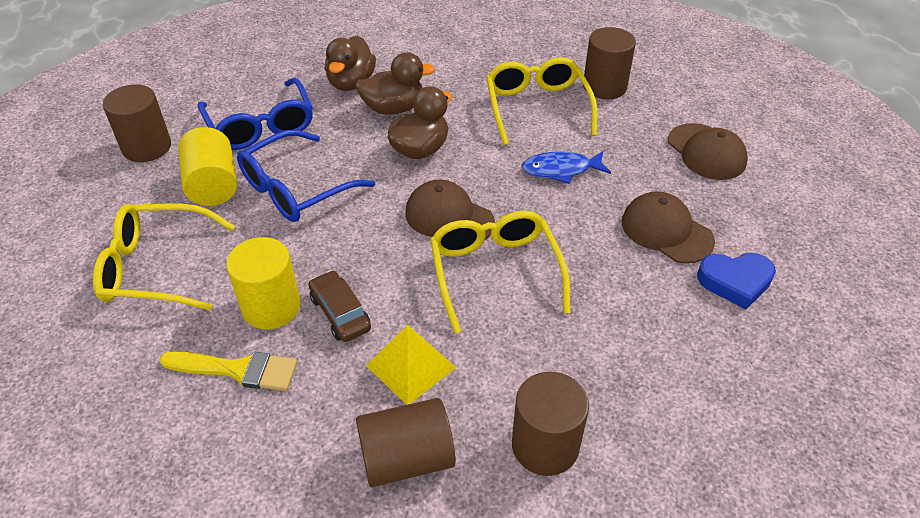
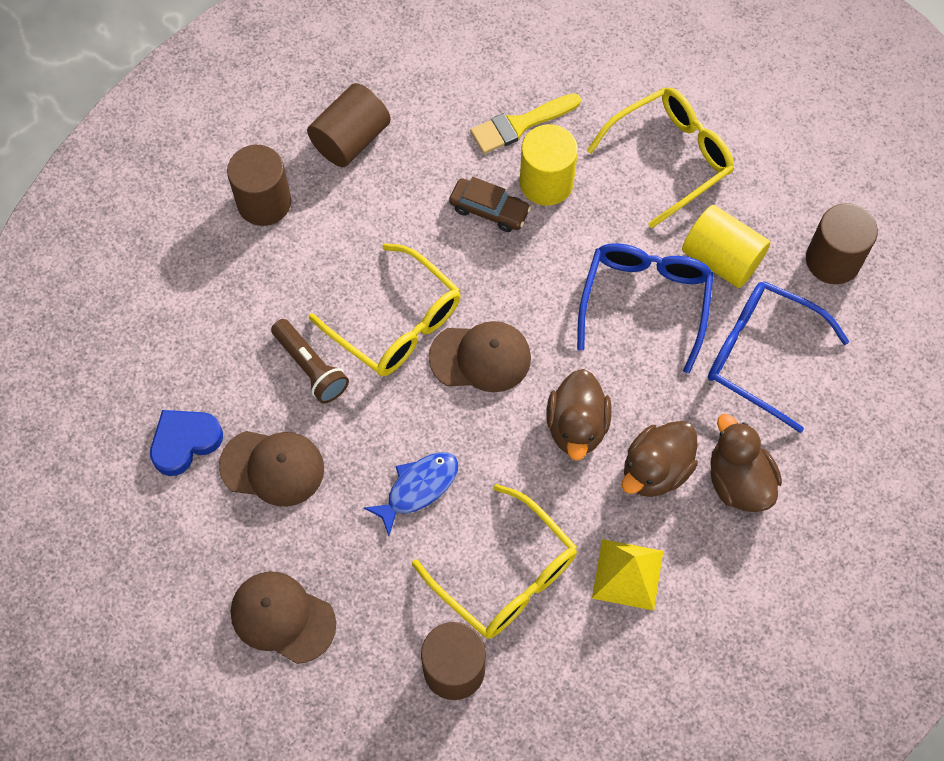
camera: 145 degrees right, 20 degrees up
yellow pyramid [366,325,456,405] -> yellow pyramid moved to [592,539,663,611]
none -> brown flashlight [271,319,349,403]

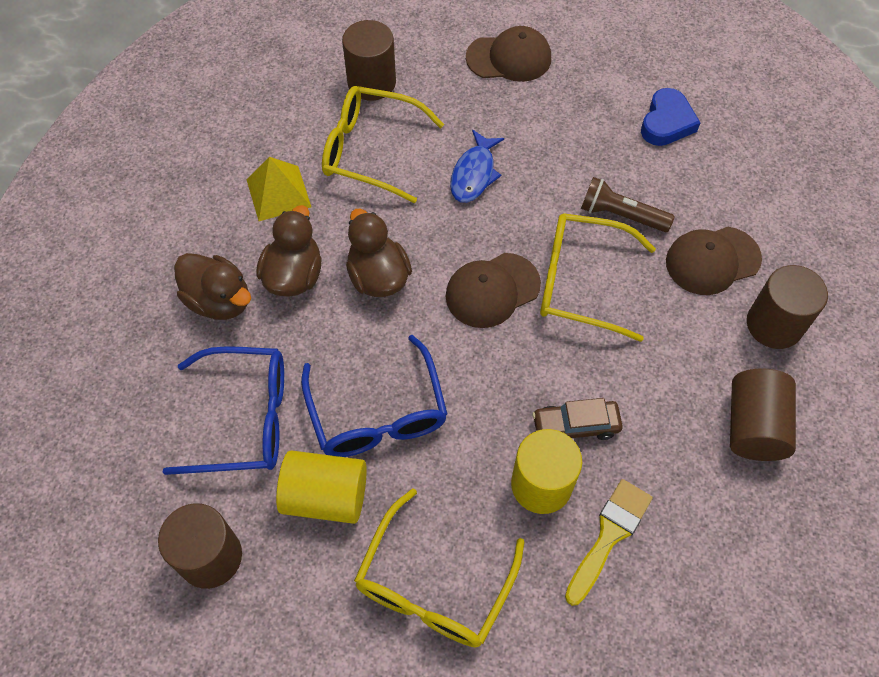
camera: 150 degrees right, 5 degrees down
brown cap [219,431,324,507] -> brown cap moved to [666,227,762,295]

